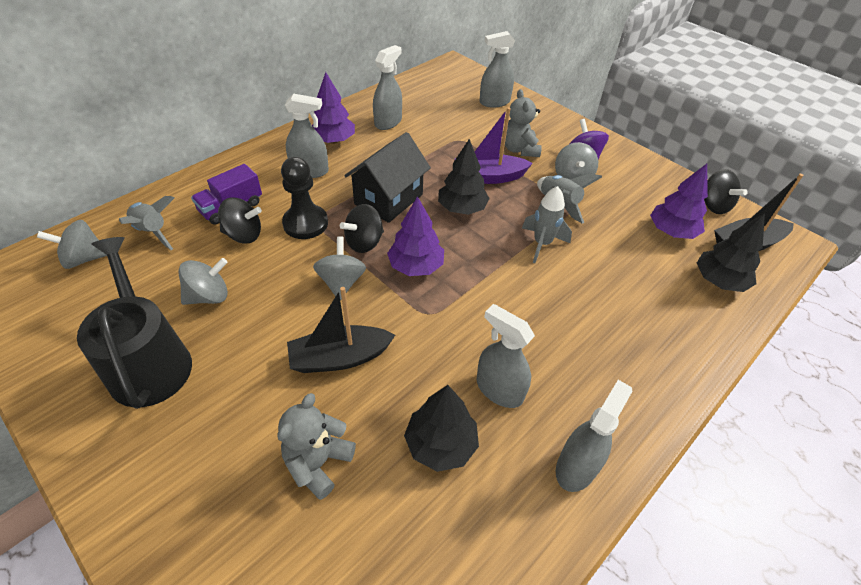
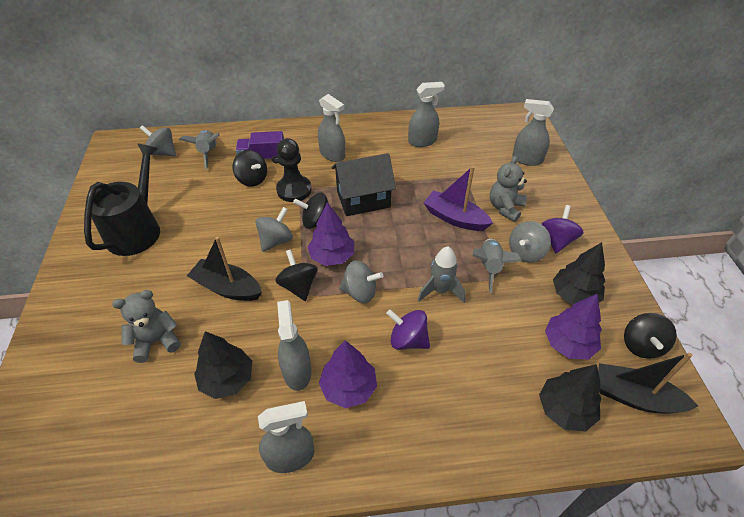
camera: 40 degrees right, 0 degrees up
grey spinning top [178,258,228,305] -> grey spinning top moved to [339,260,383,303]
purple tree [312,72,355,144] -> purple tree moved to [319,340,377,408]
black tree [438,139,490,215] -> black tree moved to [553,242,605,305]
none -> black spinning top [275,250,317,301]
none -> purple spinning top [386,309,430,350]

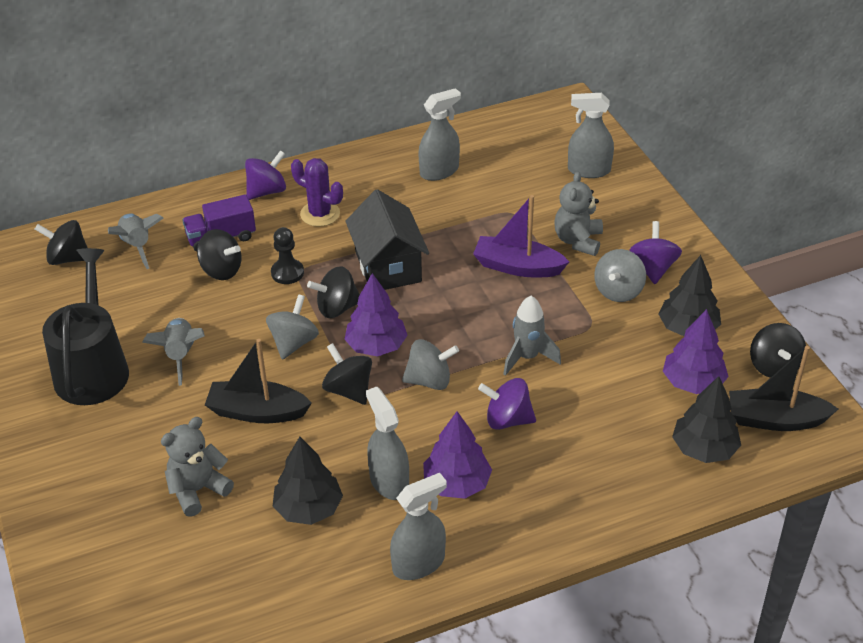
camera: 15 degrees left, 5 degrees down
grey spinning top [140,125,176,157] -> black spinning top [35,220,88,265]
black pawn [276,138,312,202] -> black pawn [271,227,304,284], size x0.66
grey spray bottle [318,94,345,162] -> purple cactus [291,158,343,227]
black house [332,153,396,216] -> black house turned 75 degrees counterclockwise [345,189,429,290]
grey rocket [472,239,522,293] -> grey rocket moved to [142,318,205,386]
none -> purple spinning top [245,150,286,200]

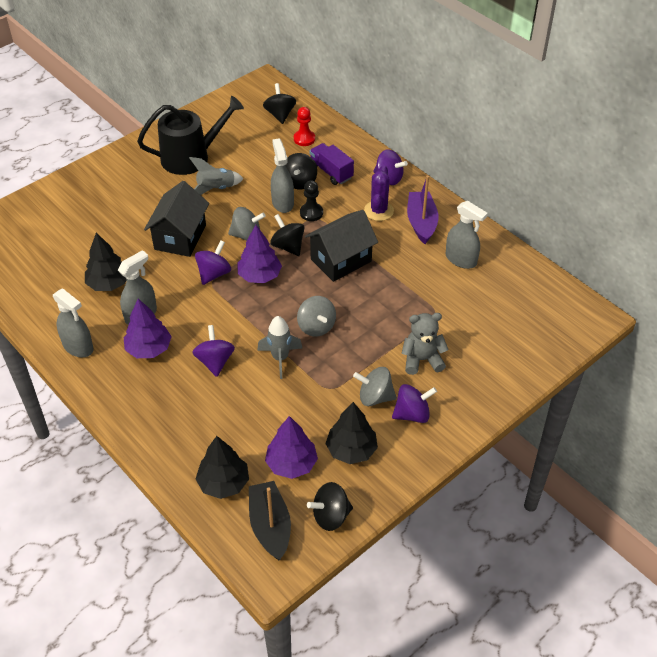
camera: 70 degrees right, 5 degrees up
grey rocket [108,214,164,269] -> red pawn [294,107,315,146]
grey teddy bear [161,417,234,517] -> none
black boat [205,339,312,423] -> black house [144,181,209,257]
black spinning top [322,343,372,405] -> purple spinning top [195,240,231,285]
grey spinning top [402,339,459,390] -> grey spinning top moved to [297,296,336,337]
purple boat [473,195,569,277] -> purple boat moved to [407,176,439,244]
grey spray bottle [568,93,614,178] -> grey spray bottle moved to [271,138,294,213]

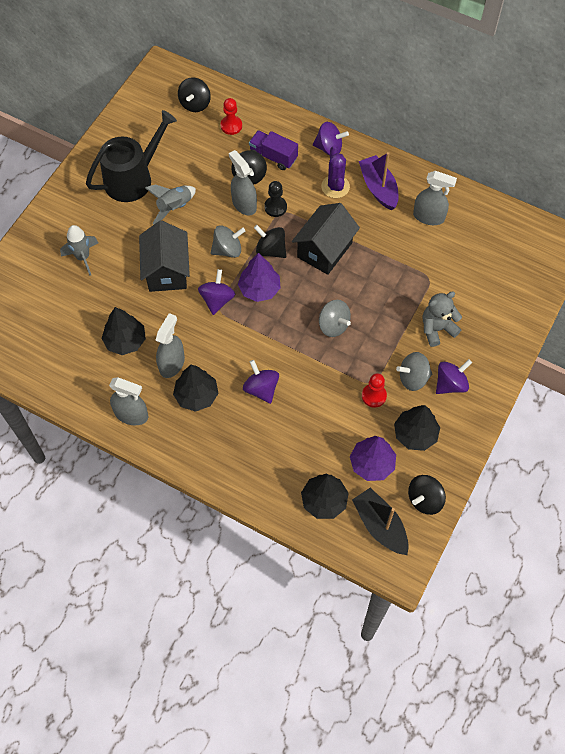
camera: 20 degrees left, 15 degrees up
purple tree [124,299,172,358] -> black tree [173,365,219,412]
grey rocket [257,316,302,379] -> grey rocket moved to [60,225,98,276]
black spinning top [263,83,296,124] -> black spinning top turned 135 degrees counterclockwise [178,77,211,112]
none -> red pawn [362,373,387,408]

